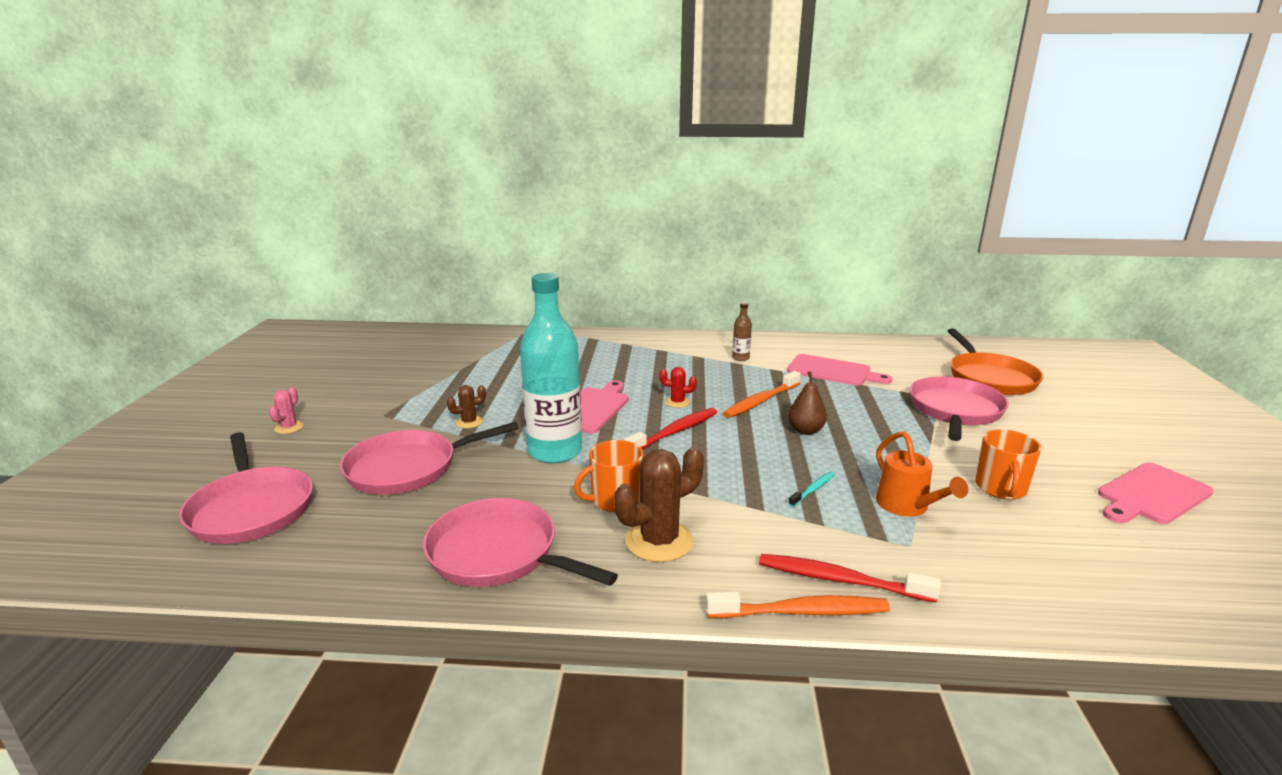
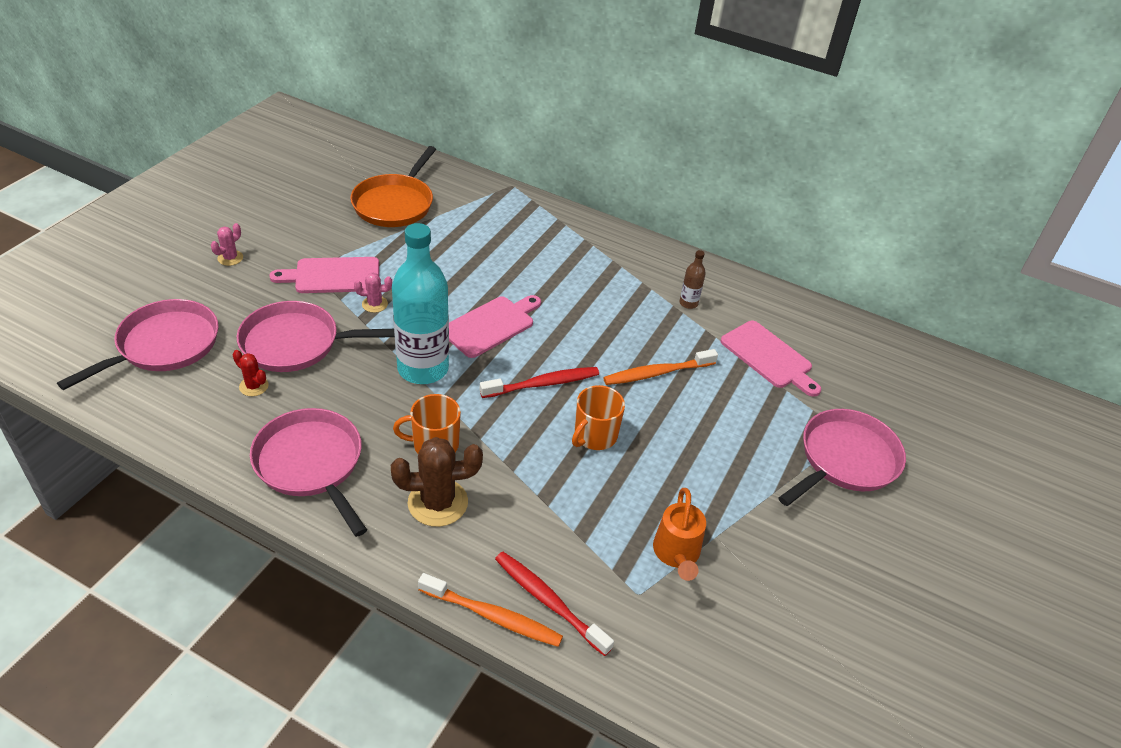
camera: 20 degrees right, 20 degrees up
pink pan [179,432,313,544] -> pink pan turned 135 degrees counterclockwise [57,299,219,390]
brown cactus [447,385,486,428] -> pink cactus [354,273,392,313]
red cactus [660,367,697,408] -> red cactus moved to [232,350,269,396]
brown pear [788,371,827,435] -> none
turquoise toothbrush [788,471,835,507] -> none
orange pan [947,328,1044,395] -> orange pan moved to [350,146,436,227]
orange mug [975,429,1042,500] -> orange mug moved to [572,385,625,450]
pink cutting board [1098,463,1214,524] -> pink cutting board moved to [269,257,379,293]

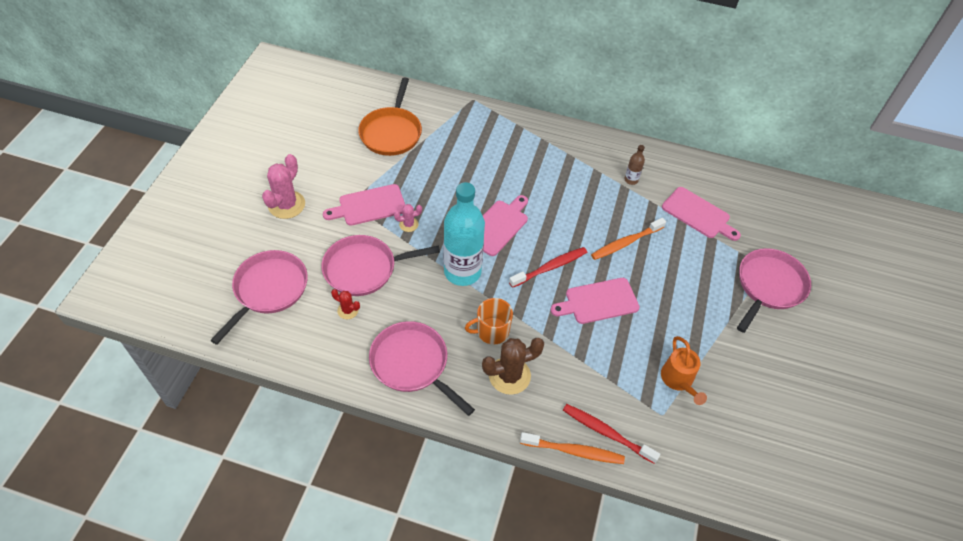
camera: 10 degrees left, 10 degrees up
pink cactus [211,223,243,266] -> pink cactus [262,154,305,219], size x1.93
orange mug [572,385,625,450] -> pink cutting board [551,278,640,324]

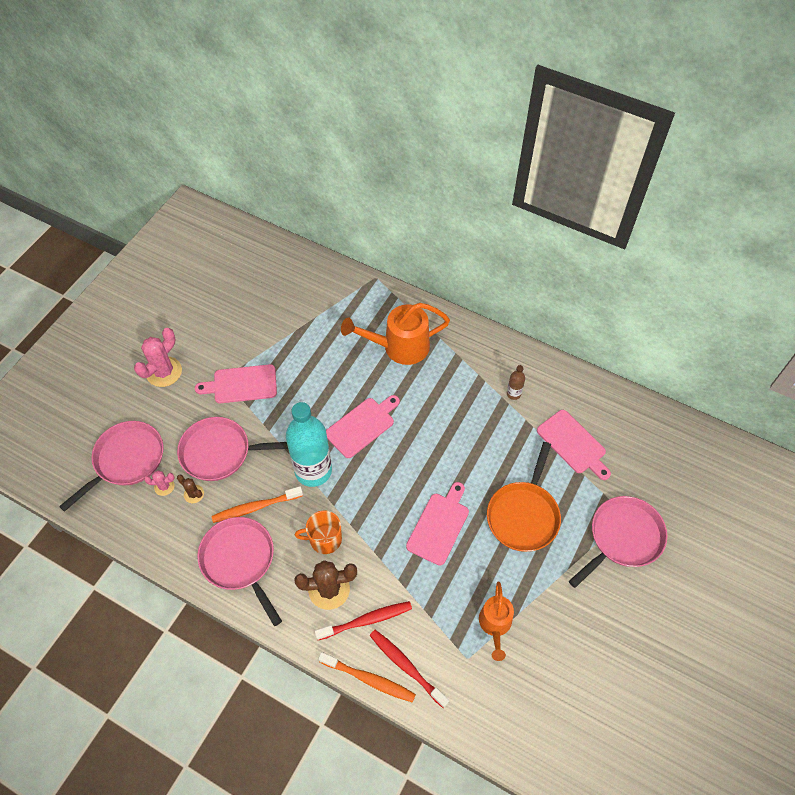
camera: 15 degrees right, 5 degrees up
red cactus [331,289,360,319] -> brown cactus [177,475,204,503]
orange pan [358,77,422,156] -> orange pan moved to [487,442,561,552]
pink cactus [394,204,422,232] -> pink cactus moved to [144,470,174,496]
red toothbrush [509,247,587,288] -> red toothbrush moved to [315,601,412,640]
pink cutting board [551,278,640,324] -> pink cutting board turned 120 degrees clockwise [406,482,469,566]
orange toothbrush [591,218,666,260] -> orange toothbrush moved to [211,486,303,523]
none -> orange watering can [341,303,450,365]

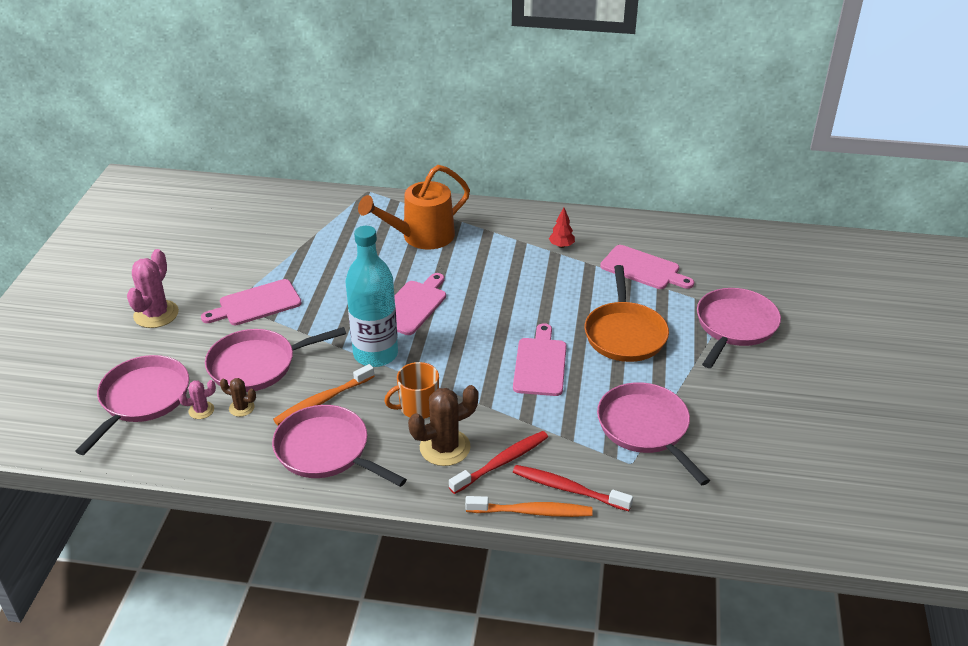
camera: 20 degrees left, 20 degrees down
orange watering can [479,582,514,661] -> pink pan [597,382,710,485]
brown bottle [507,365,525,400] -> red tree [549,207,575,248]

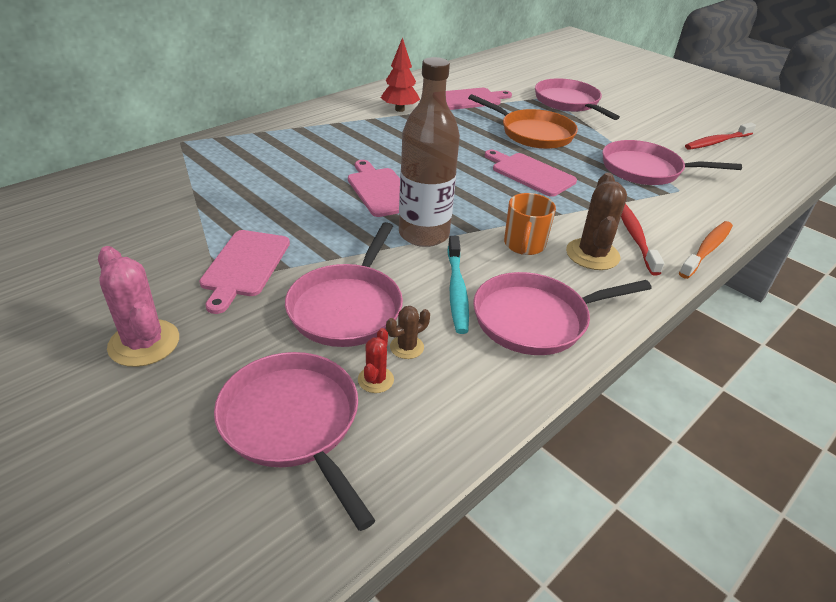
camera: 55 degrees left, 0 degrees up
pink cactus [178,380,216,419] -> red cactus [358,328,394,393]
orange toothbrush [273,364,375,425] -> turquoise toothbrush [447,236,469,334]
turquoise bottle [346,226,398,367] -> brown bottle [399,57,460,247]
orange watering can [358,165,470,249] -> none
red toothbrush [513,465,633,511] -> red toothbrush moved to [685,123,756,150]
red tree [549,207,575,248] -> red tree [381,37,420,112], size x1.58

